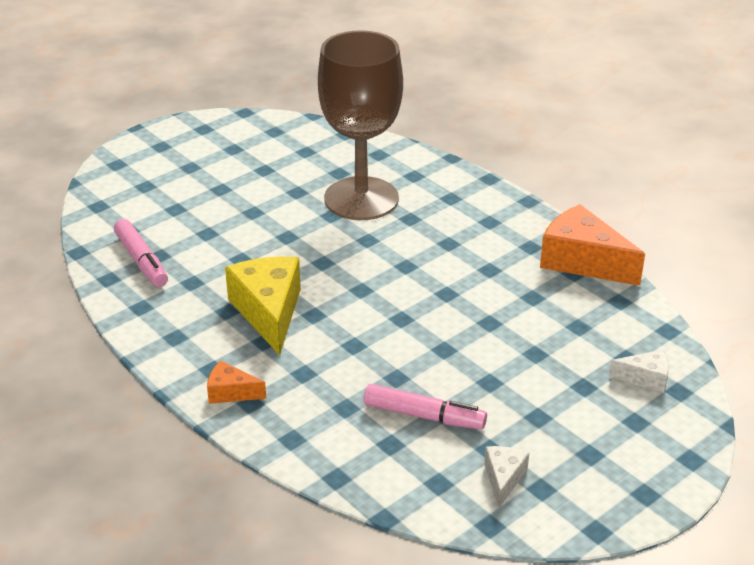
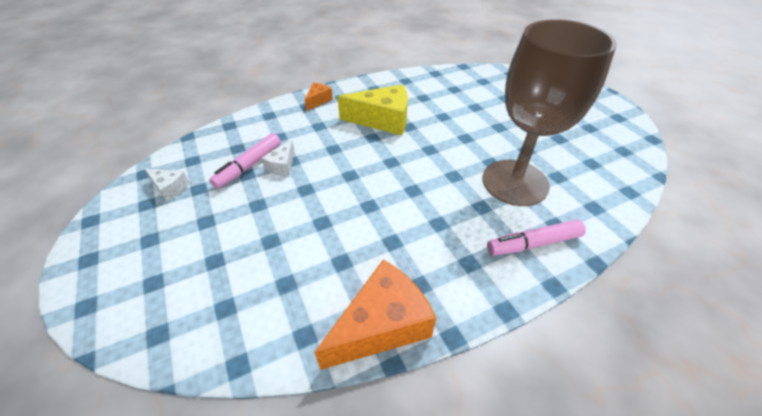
camera: 105 degrees right, 10 degrees up
pink marker [114,219,168,287] -> pink marker moved to [487,220,586,256]
white cheese [609,350,669,393] -> white cheese moved to [261,139,294,176]

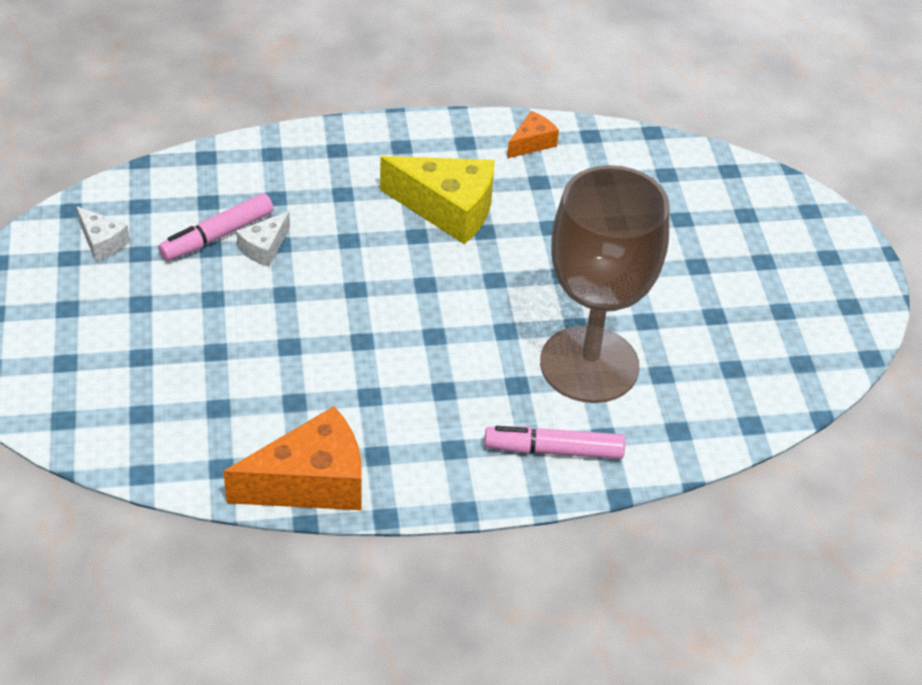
camera: 15 degrees right, 0 degrees up
orange cheese [304,83,333,111] -> orange cheese moved to [507,111,559,158]

